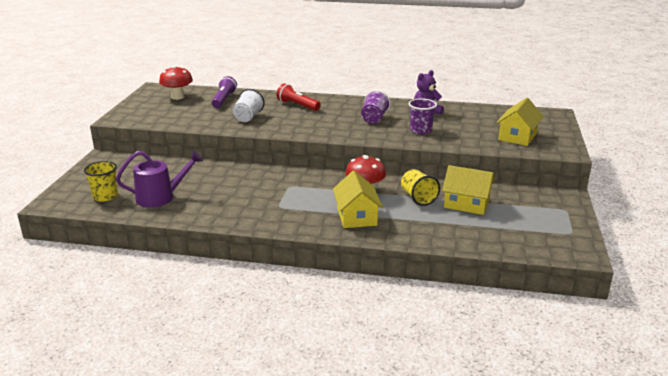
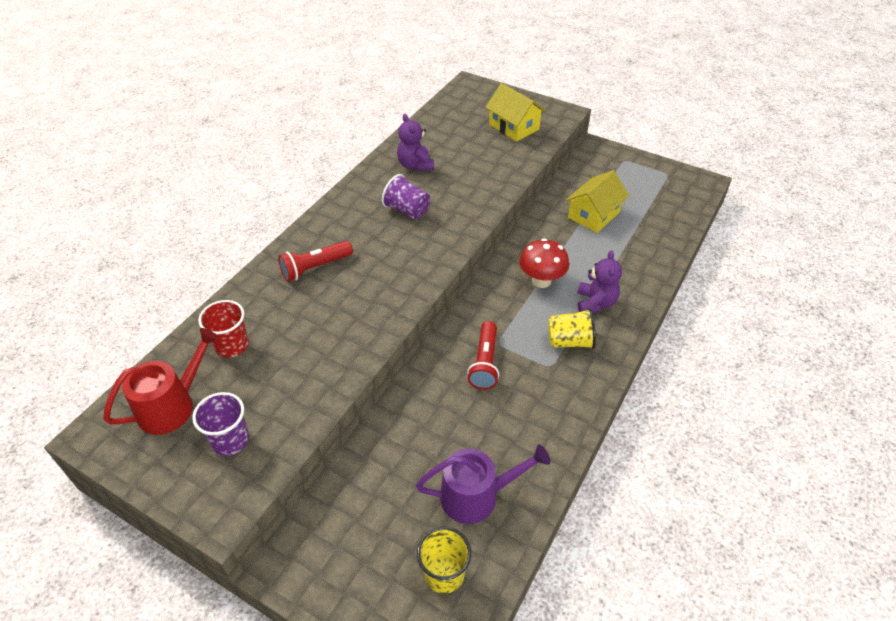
camera: 70 degrees left, 20 degrees up
purple watering can [116,151,203,207] -> purple watering can turned 75 degrees clockwise [416,444,550,524]
red mushroom [159,65,193,100] -> red watering can [103,328,219,435]
purple flashlight [212,76,237,108] -> red cup [198,300,249,358]
white cup [232,89,265,122] -> none
yellow house [333,171,383,228] -> purple teddy bear [578,250,622,313]
yellow cup [401,169,440,206] -> yellow cup moved to [548,308,596,349]
purple cup [408,99,437,134] -> purple cup moved to [192,392,249,456]
none -> red flashlight [467,321,499,390]

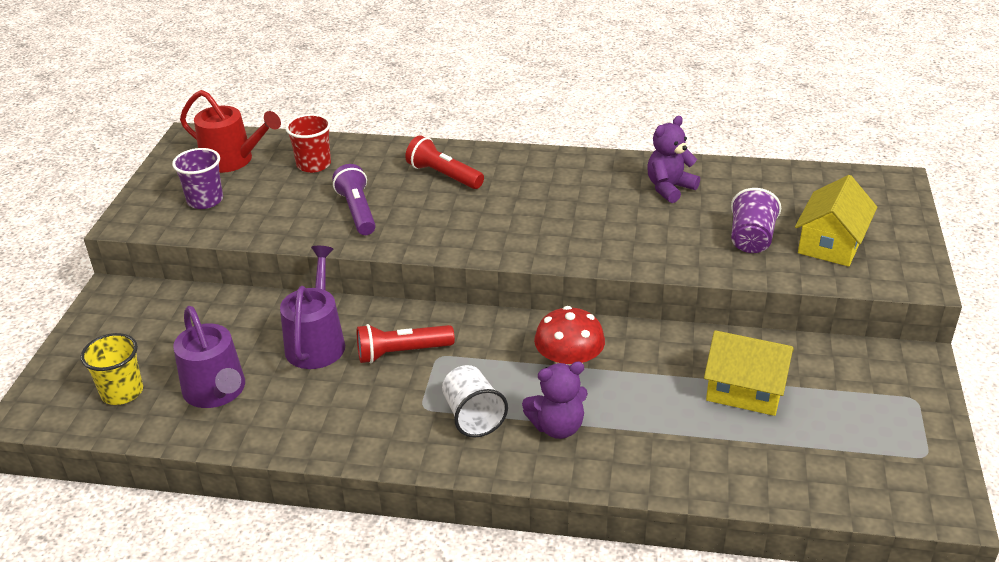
camera: 70 degrees right, 10 degrees down
purple cup [382,174,430,220] -> purple cup moved to [731,188,781,253]
yellow cup [548,308,596,349] -> white cup [442,365,508,438]
none -> purple watering can [280,246,345,369]
none -> purple flashlight [332,164,376,235]

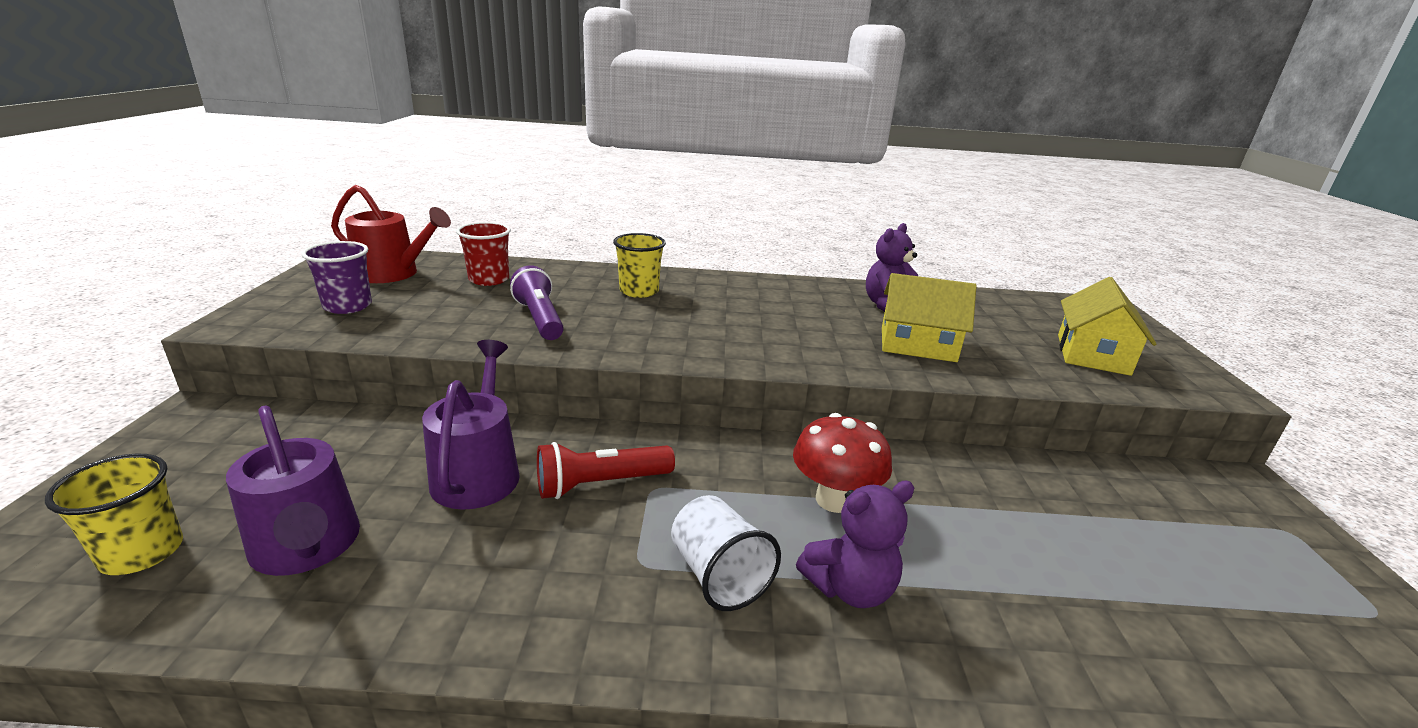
camera: 10 degrees left, 10 degrees down
red flashlight [405,135,484,189] -> yellow cup [613,233,666,298]
yellow house [704,330,794,416] -> yellow house moved to [882,273,977,362]
purple cup [731,188,781,253] -> none

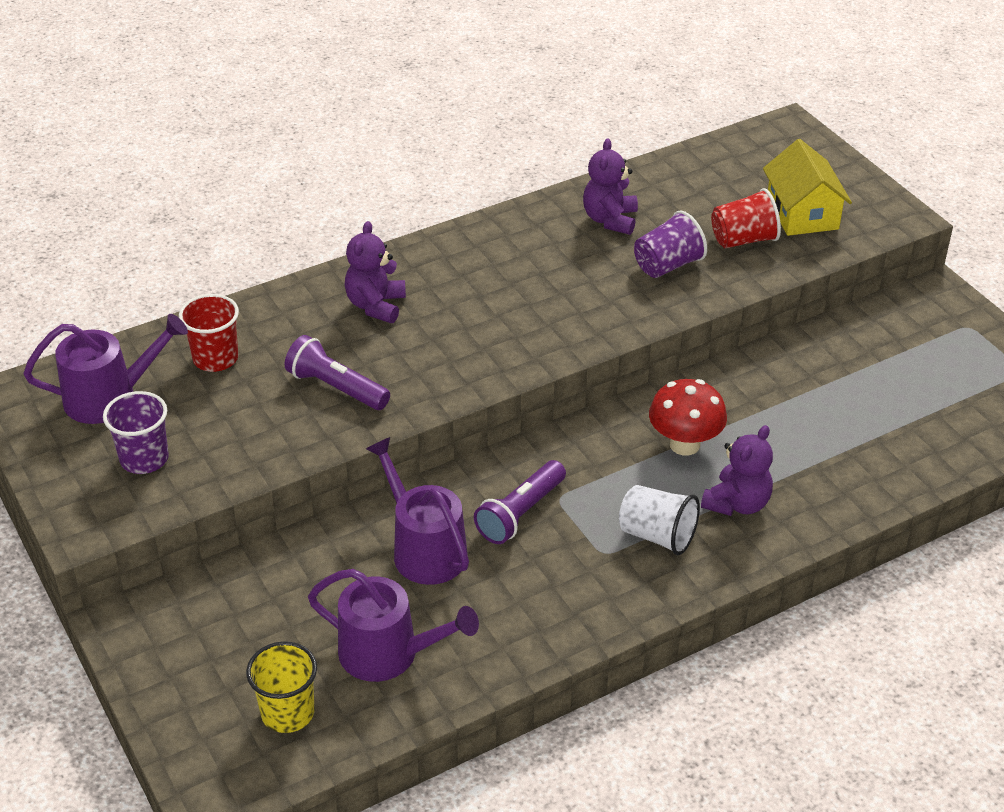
camera: 30 degrees left, 15 degrees up
red watering can [331,185,451,283] -> purple watering can [24,314,188,424]
red flashlight [537,442,675,499] -> purple flashlight [474,460,566,544]
yellow cup [613,233,666,298] -> purple teddy bear [345,221,406,323]
yellow house [882,273,977,362] -> purple cup [634,210,707,278]
none -> red cup [711,188,781,248]

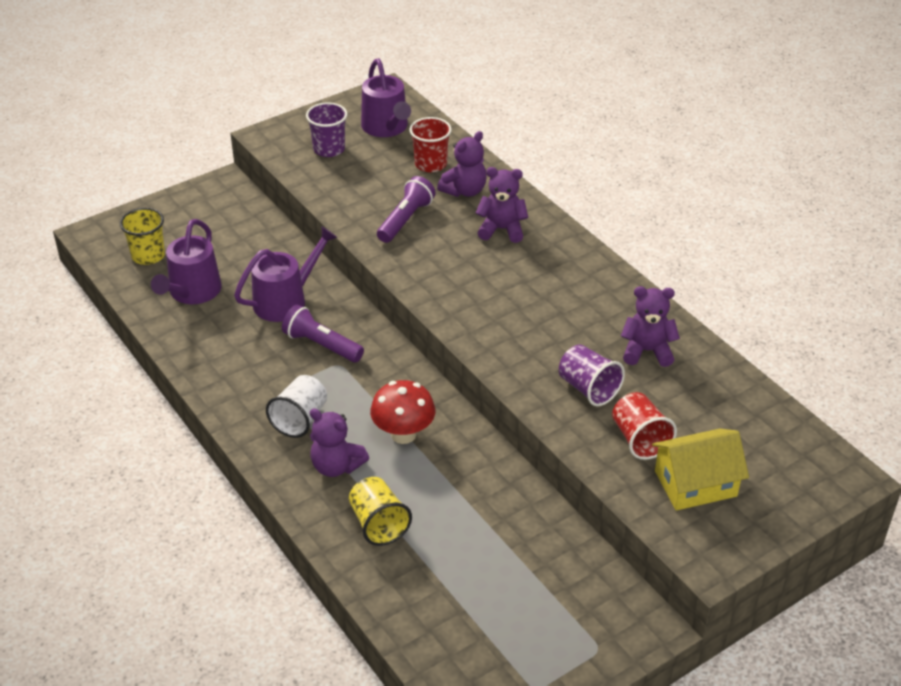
camera: 85 degrees right, 0 degrees up
none -> yellow cup [349,477,412,546]
none -> purple teddy bear [437,131,487,197]

